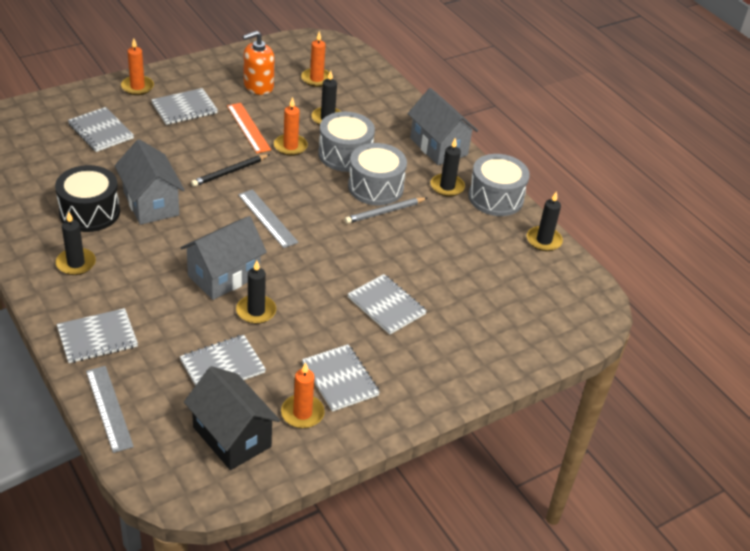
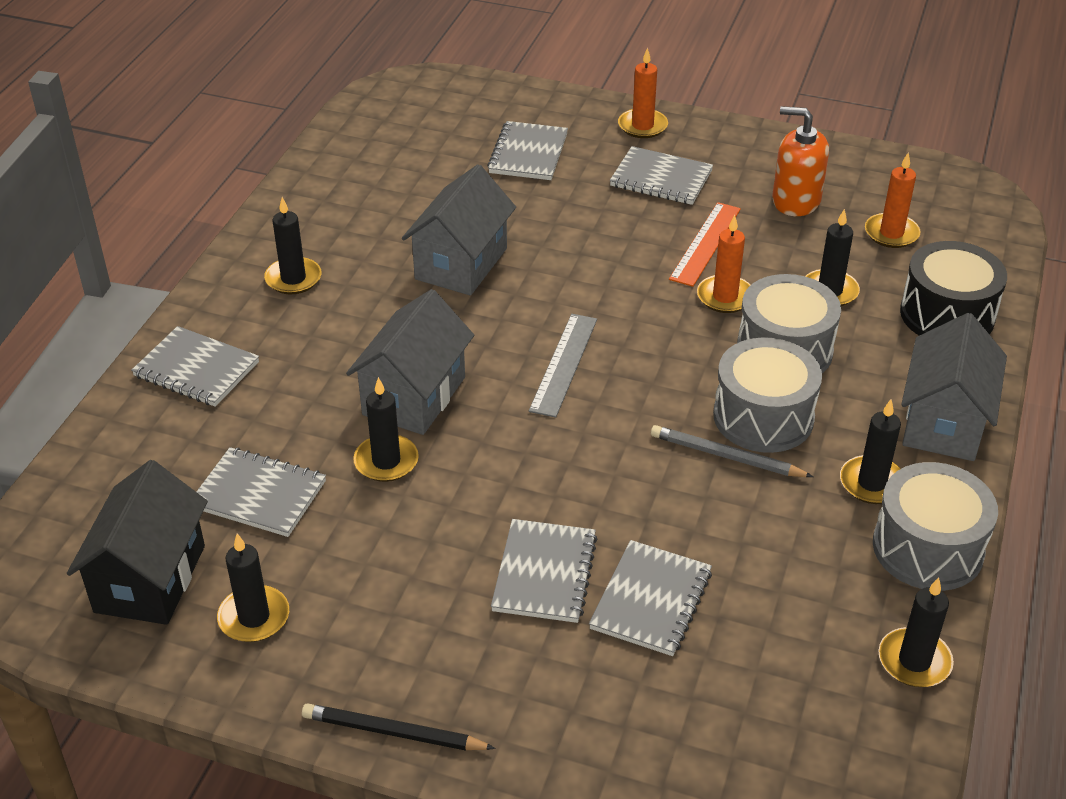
camera: 55 degrees right, 0 degrees up
black drum [55,165,120,232] -> black drum moved to [900,241,1007,336]
grey ruler [86,366,134,453] -> none
grey house [180,216,267,300] -> grey house turned 75 degrees counterclockwise [346,289,474,435]
black pencil [191,154,270,187] -> black pencil moved to [302,703,495,751]
orange candle [281,362,325,428] -> black candle [217,534,289,642]
grey notebook [302,344,380,412] -> grey notebook moved to [589,540,712,656]

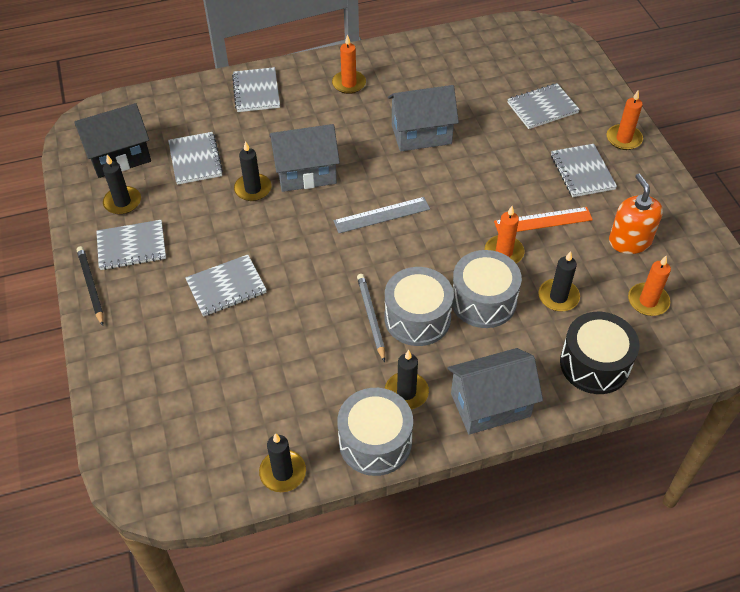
camera: 55 degrees right, 10 degrees up
black candle [264,197,322,294] -> orange candle [332,34,366,94]
grey notebook [589,540,712,656] -> grey notebook moved to [96,220,166,270]

